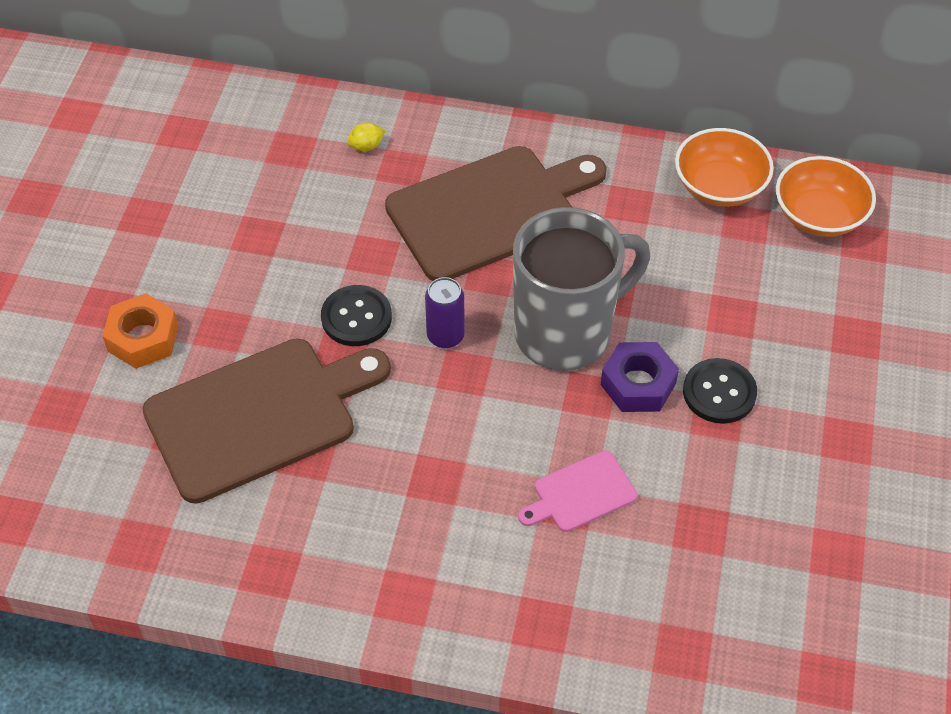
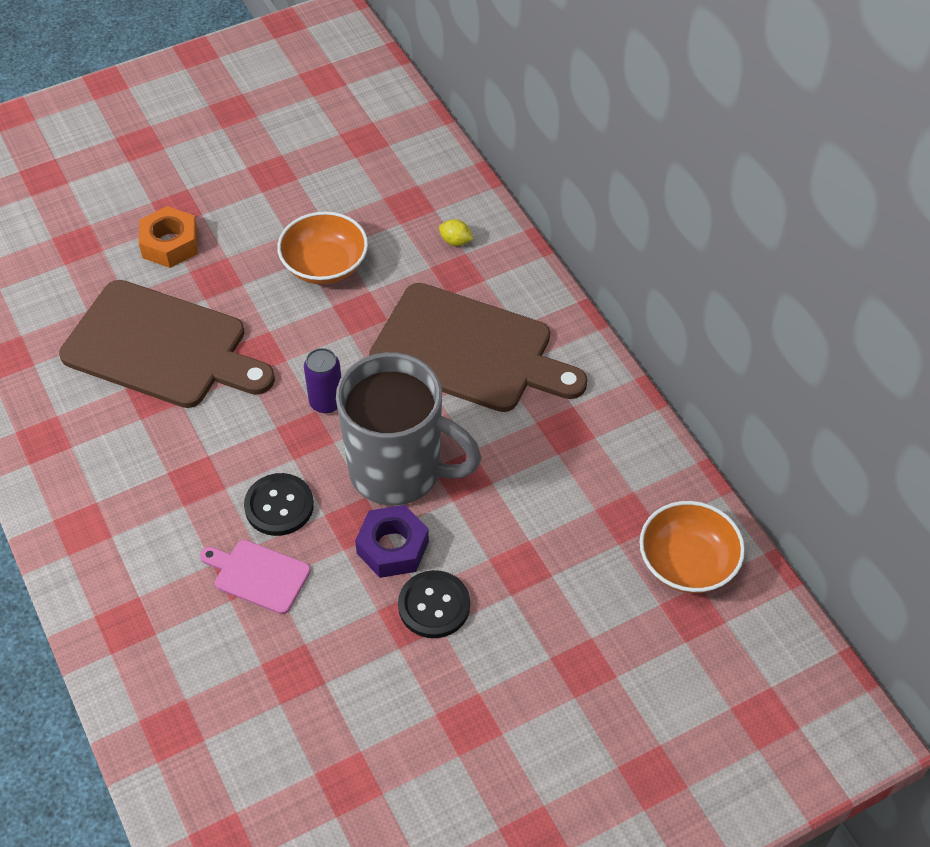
camera: 50 degrees right, 0 degrees up
black button [321,285,392,346] -> black button moved to [244,473,314,536]
orange bowl [675,128,774,207] -> orange bowl moved to [277,211,368,285]

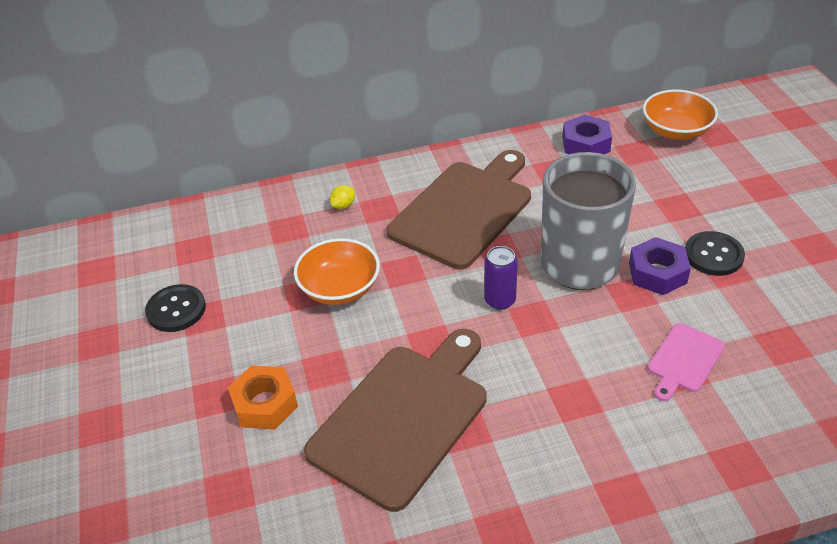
camera: 75 degrees left, 10 degrees down
black button [244,473,314,536] -> black button moved to [145,284,206,332]
none -> purple nut [562,115,612,154]

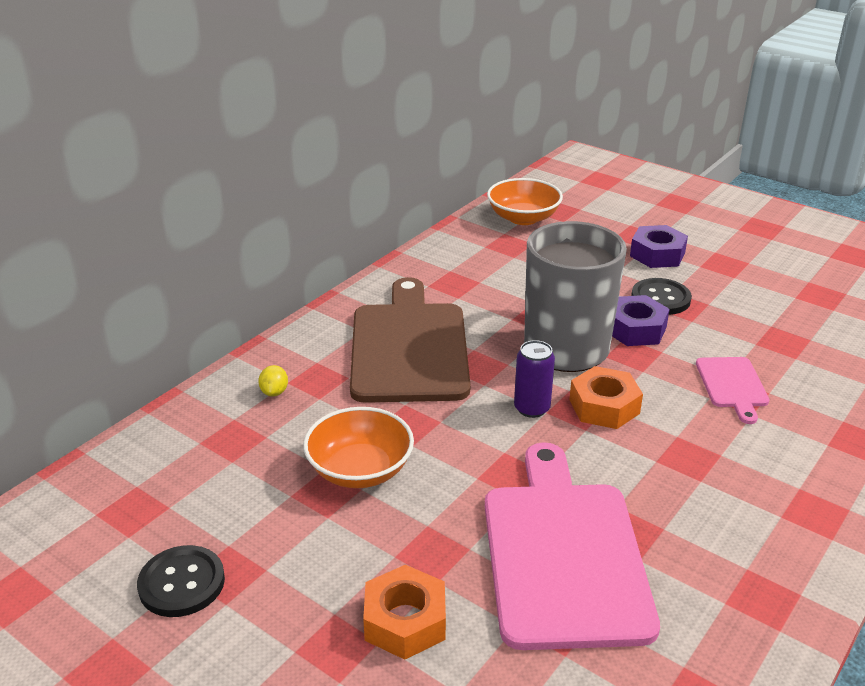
camera: 40 degrees left, 10 degrees down
brown cutting board [304,329,487,512] -> pink cutting board [485,443,660,650]
purple nut [562,115,612,154] -> purple nut moved to [630,225,688,268]
none -> orange nut [569,366,643,429]

